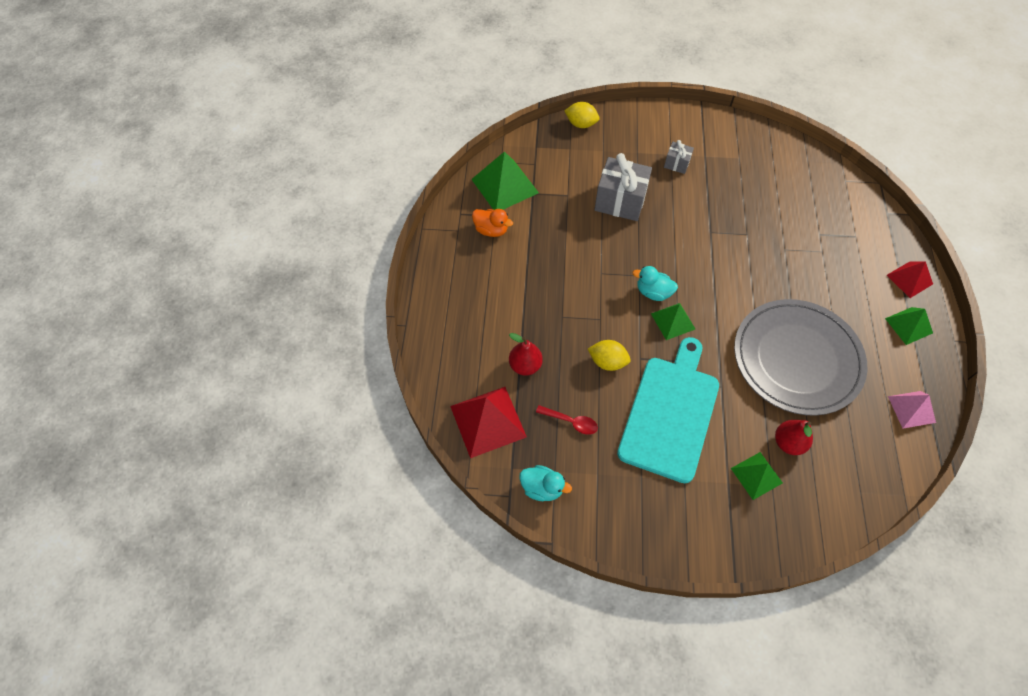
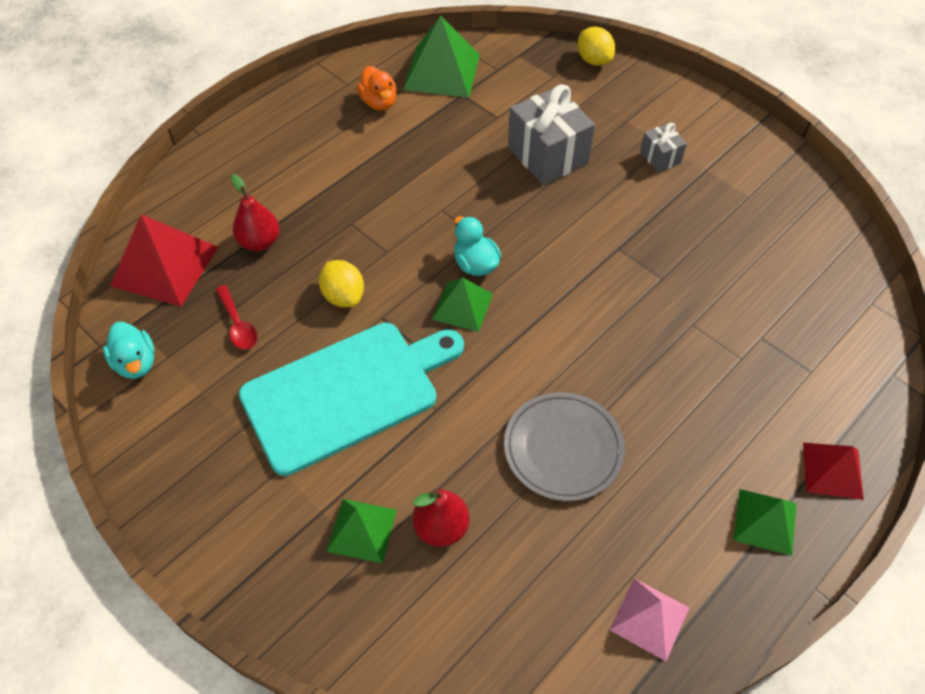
camera: 40 degrees right, 5 degrees down
grey plate [734,299,867,416] -> grey plate [504,392,625,501], size x0.58

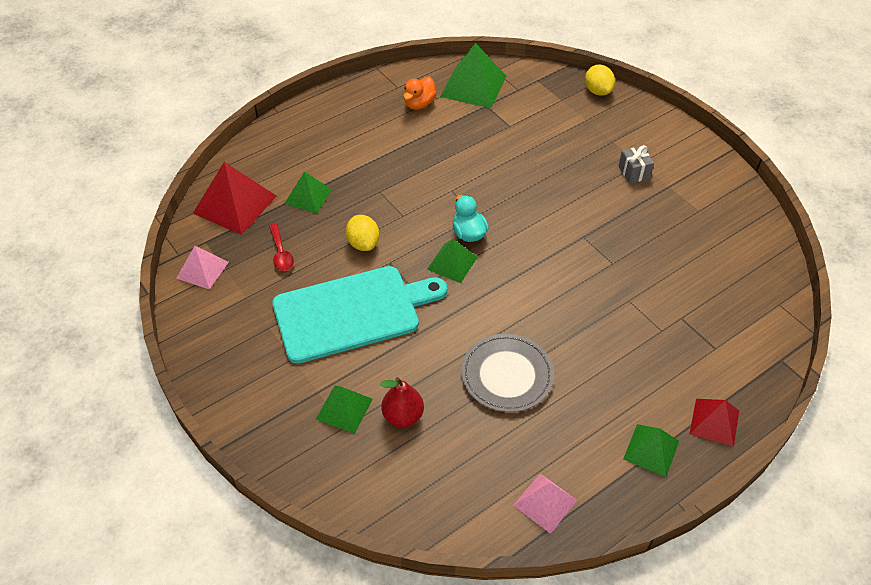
camera: 10 degrees right, 5 degrees down
turquoise duck [103,322,155,379] -> pink pyramid [176,246,229,289]
red pear [231,174,280,251] -> green pyramid [284,171,332,213]
orange duck [357,66,397,111] -> orange duck turned 45 degrees clockwise [403,77,437,110]
grey gift [508,84,595,185] -> none

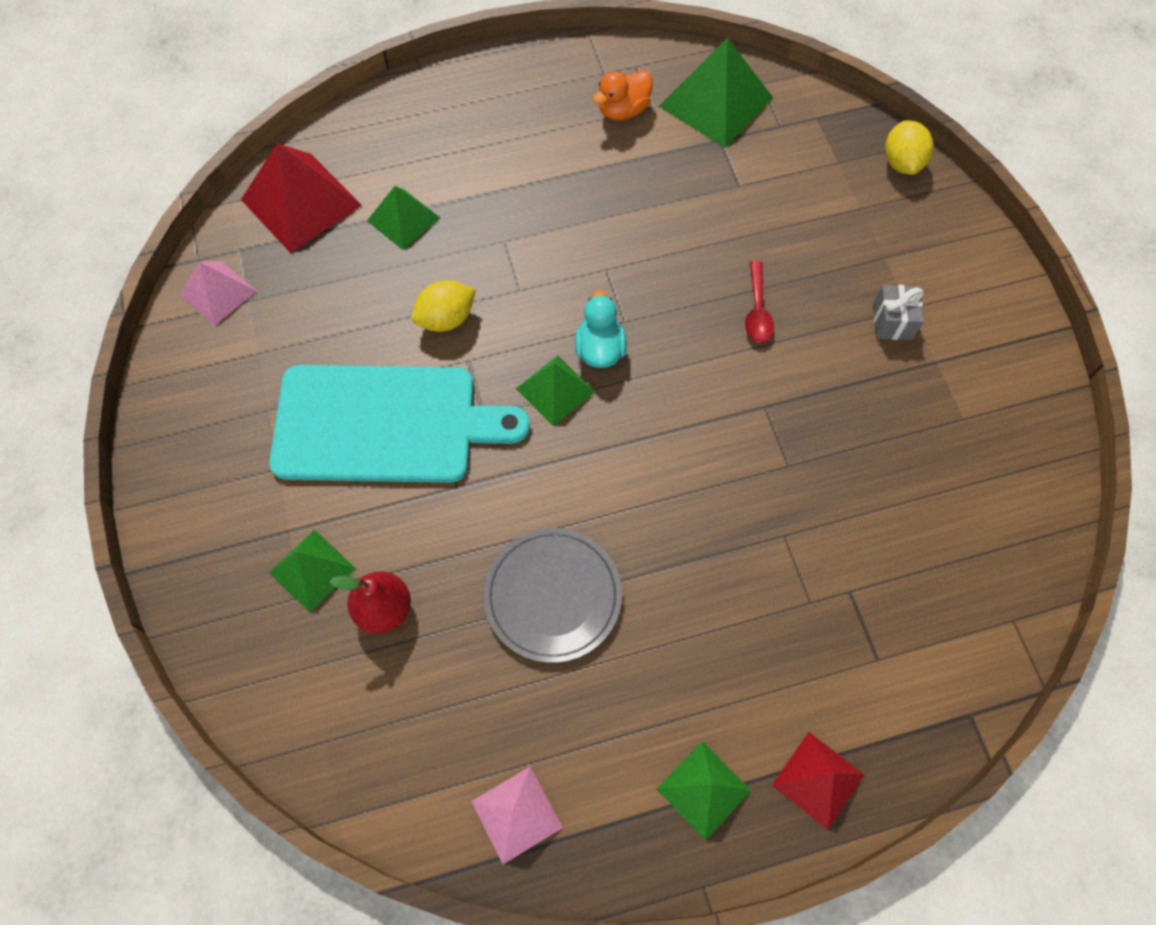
camera: 20 degrees right, 15 degrees up
red spoon [269,224,294,271] -> red spoon moved to [745,261,774,343]
yellow lemon [346,215,379,251] -> yellow lemon turned 60 degrees clockwise [412,280,476,332]

